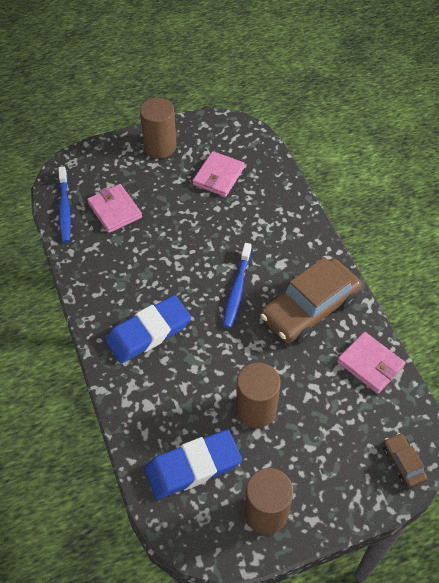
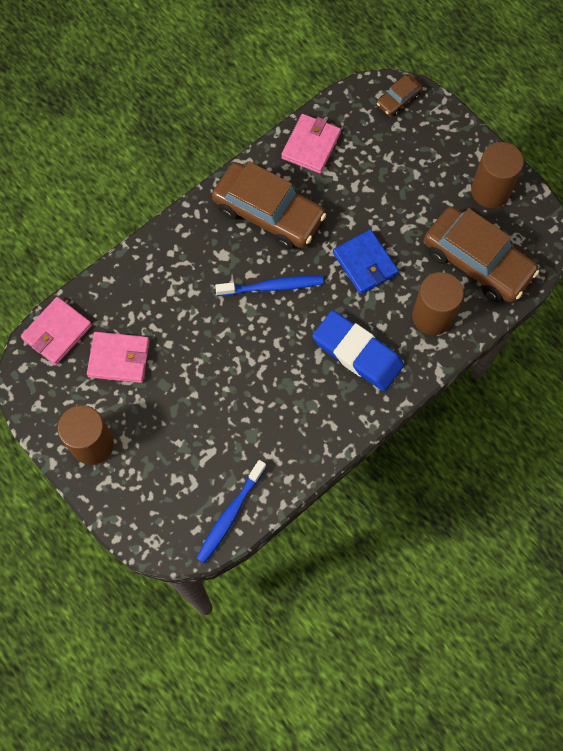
camera: 110 degrees left, 15 degrees up
blue toothbrush [58,167,71,243] -> blue toothbrush turned 150 degrees clockwise [196,460,266,563]
pink wallet [87,184,142,233] -> pink wallet moved to [21,297,92,365]
blue eraser [145,429,242,500] -> brown car [424,207,539,302]
brown cylinder [236,363,281,428] -> brown cylinder moved to [412,272,464,335]
none -> blue wallet [333,229,399,294]

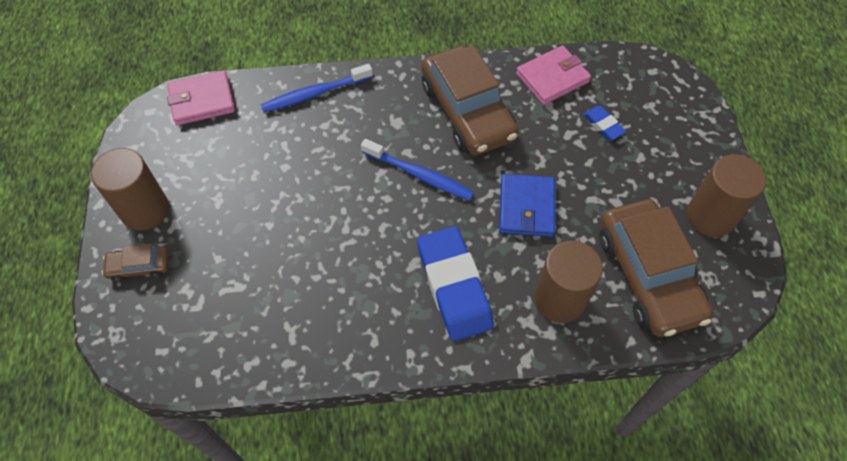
camera: 35 degrees right, 10 degrees down
pink wallet [87,332,150,383] -> none
blue toothbrush [196,460,266,563] -> blue toothbrush moved to [261,64,373,112]
brown car [377,75,423,116] -> brown car moved to [102,244,169,282]
none -> blue eraser [583,106,626,140]

